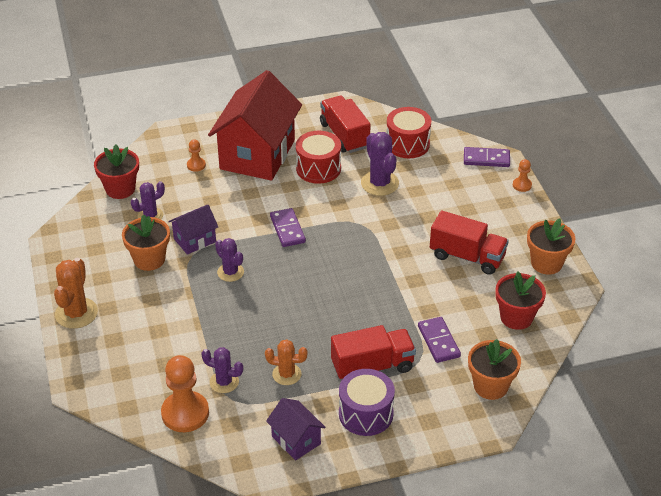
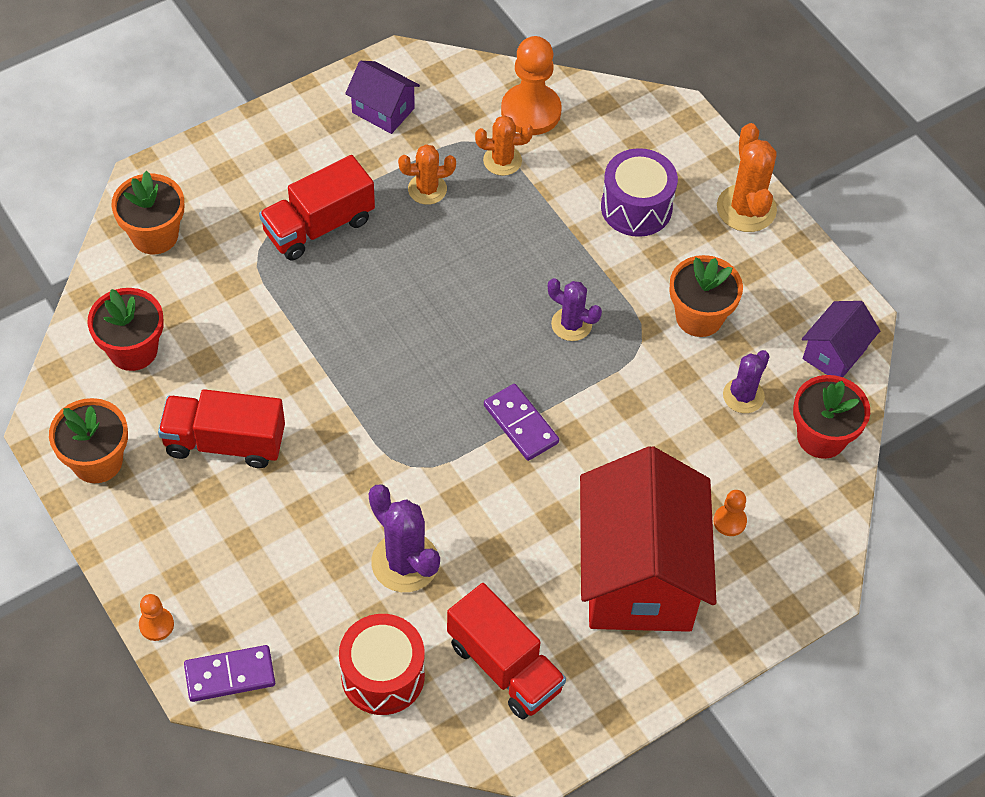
camera: 160 degrees right, 15 degrees up
purple house [168,204,218,255] -> purple house moved to [802,301,880,377]
purple cactus [201,347,243,393] -> orange cactus [475,115,533,176]
red drum [296,131,341,184] -> none
purple drum [339,369,395,436] -> purple drum moved to [601,148,678,237]
purple domino [418,317,461,363] -> none

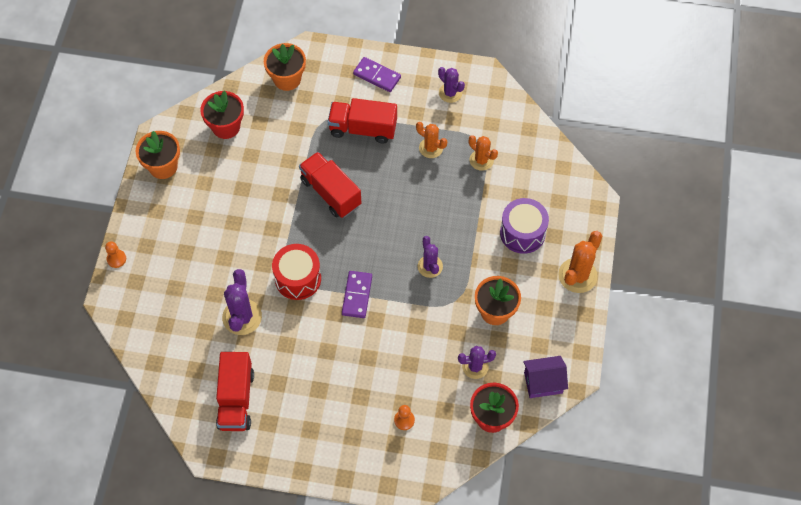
camera: 45 degrees right, 5 degrees up
red truck [158,389,285,468] -> red truck moved to [299,152,362,218]
purple domino [184,645,275,702] -> purple domino moved to [353,57,401,92]
red drum [339,614,425,715] -> red drum moved to [272,244,321,300]
purple house [345,61,420,134] -> purple cactus [438,67,465,103]
orange pawn [501,36,562,135] -> none
red house [580,446,716,632] -> none

